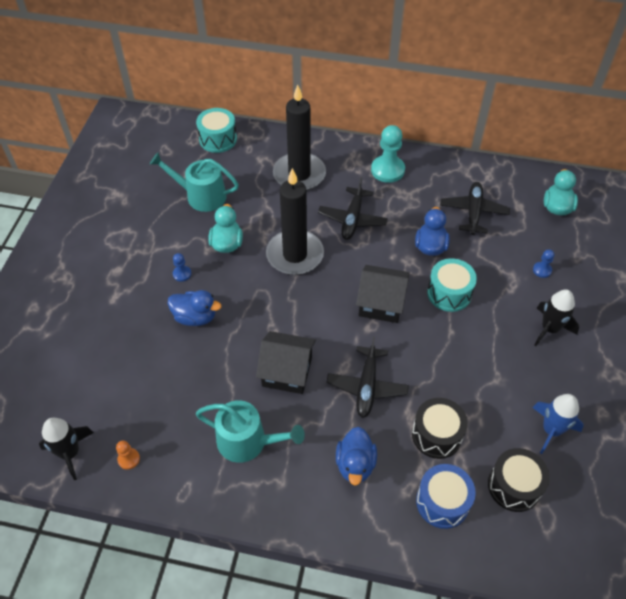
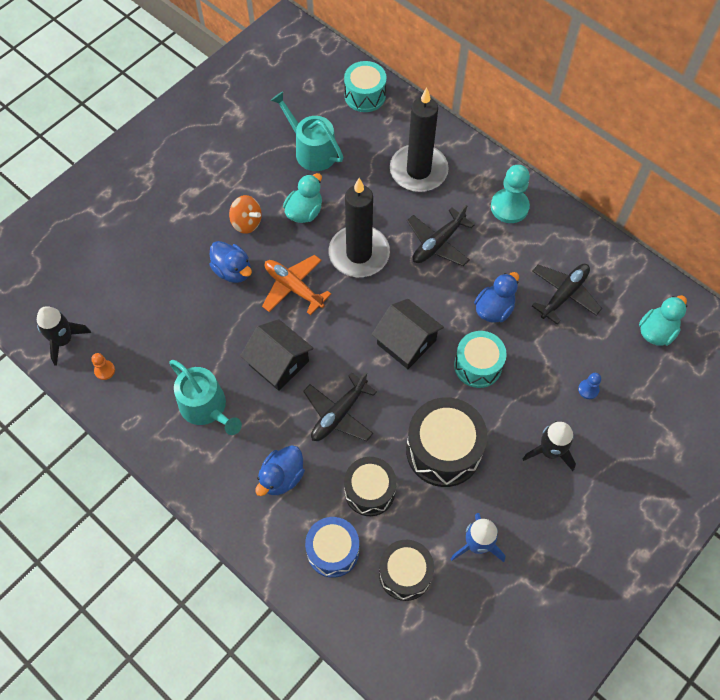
camera: 30 degrees right, 10 degrees up
blue pawn [173,253,191,282] -> orange spinning top [229,195,262,234]
none -> orange plane [262,255,331,315]
none -> black drum [406,397,488,487]

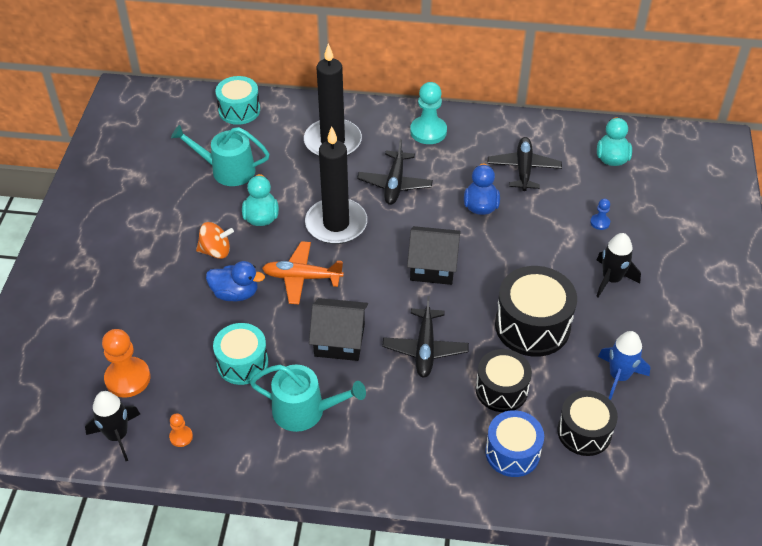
camera: 35 degrees left, 15 degrees down
blue duck [256,445,305,496] -> none
turquoise drum [454,331,507,388] -> turquoise drum moved to [213,323,268,385]
none -> orange pawn [102,329,150,398]

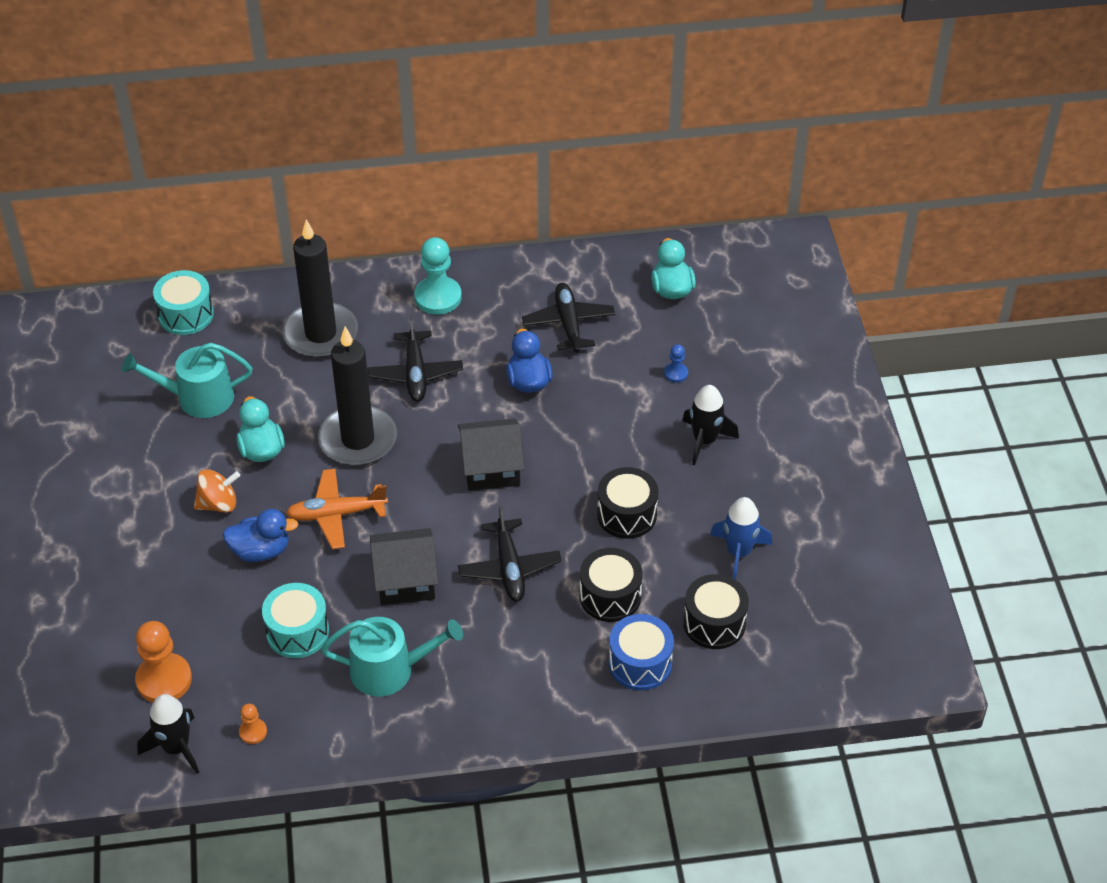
camera: 15 degrees left, 0 degrees up
black drum [495,266,577,357] -> black drum [597,467,658,539], size x0.66

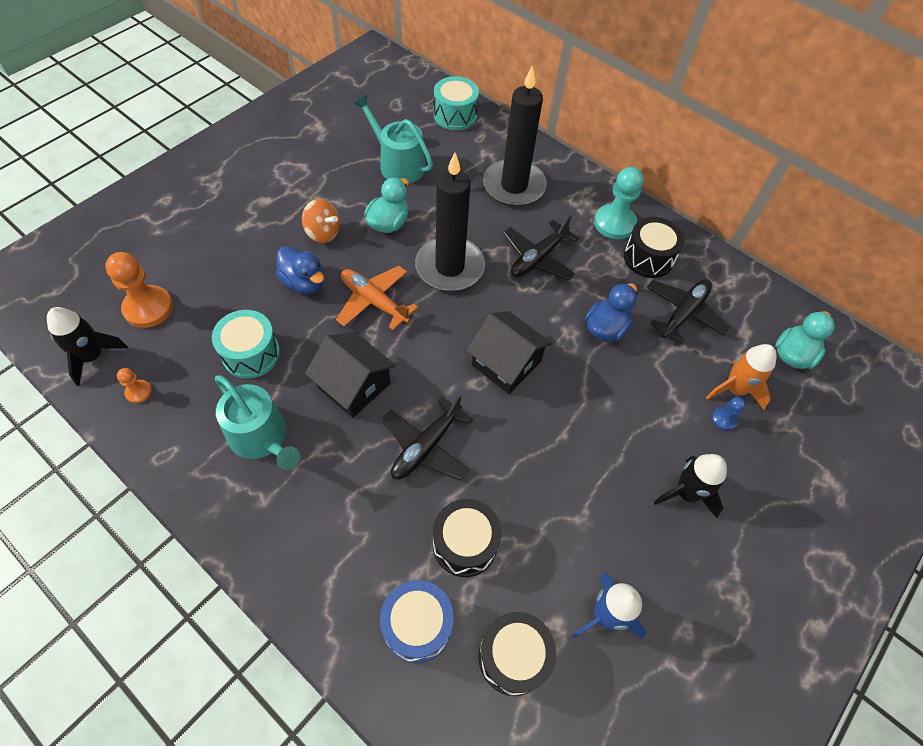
camera: 45 degrees right, 10 degrees up
black drum [597,467,658,539] -> black drum moved to [624,217,684,278]
none -> orange rocket [706,344,777,410]

